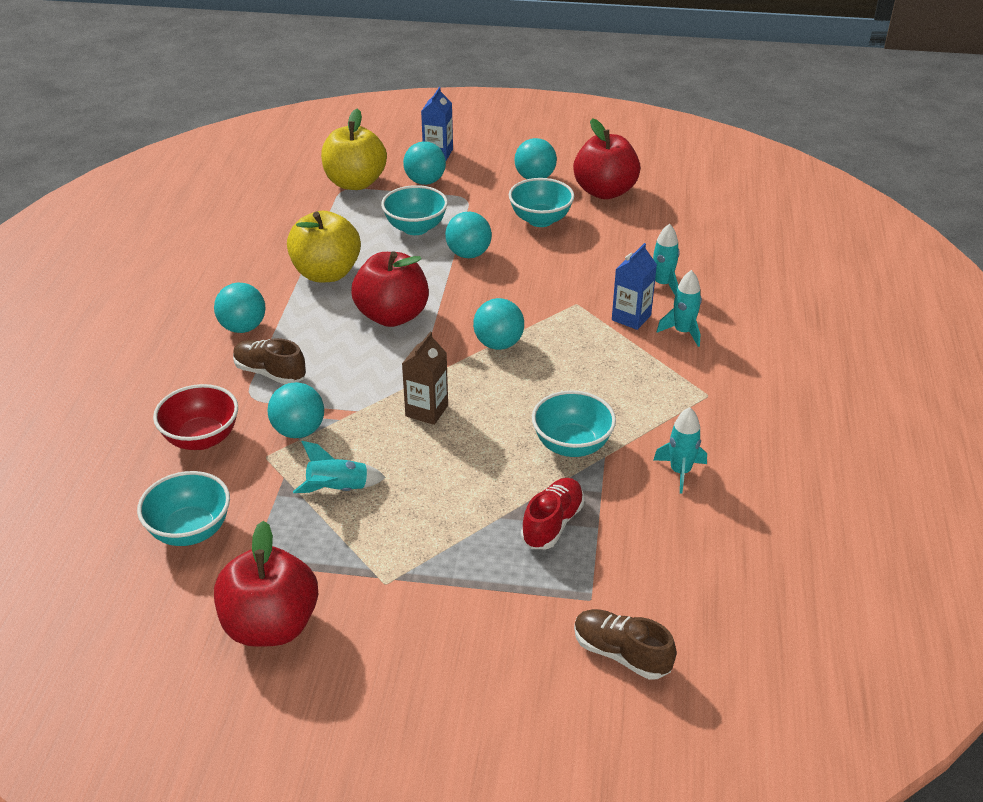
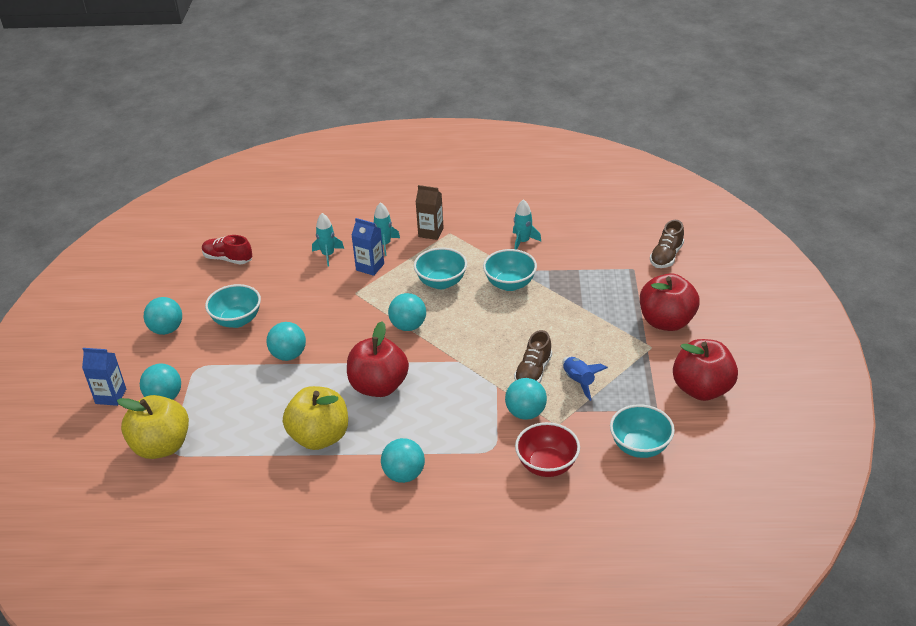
camera: 95 degrees left, 0 degrees up
brown shoe [233,338,306,384] -> brown shoe moved to [514,330,552,383]
turquoise rocket [293,441,386,493] -> blue rocket [562,357,608,401]
turquoise bowl [381,185,448,235] -> turquoise bowl moved to [414,248,467,289]
brown carton [402,332,448,425] -> brown carton moved to [416,185,444,240]
red shoe [521,478,584,549] -> red shoe moved to [202,235,252,265]
red apple [573,118,641,199] -> red apple moved to [640,273,700,331]

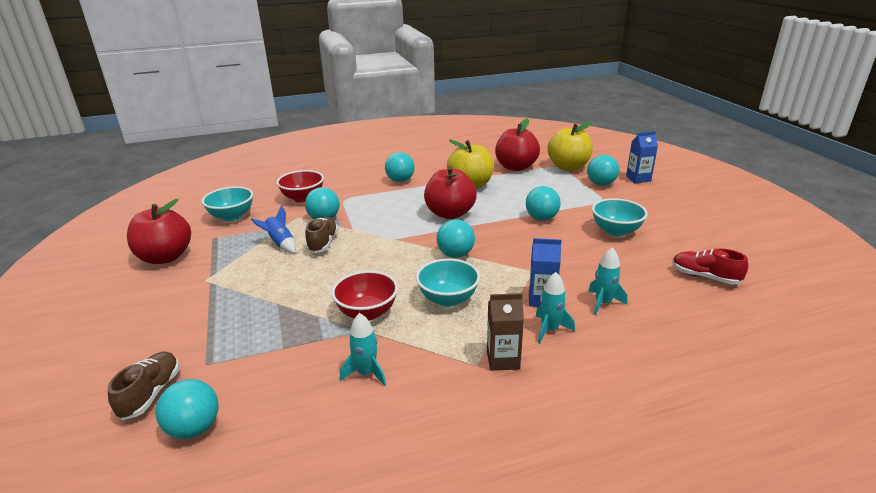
camera: 160 degrees right, 10 degrees down
turquoise ball [144,297,182,335] -> turquoise ball moved to [156,379,219,439]
red shoe [202,235,252,265] -> red shoe turned 150 degrees counterclockwise [672,248,748,285]
turquoise bowl [483,249,537,291] -> red bowl [331,271,398,321]
red apple [640,273,700,331] -> red apple moved to [495,118,540,171]

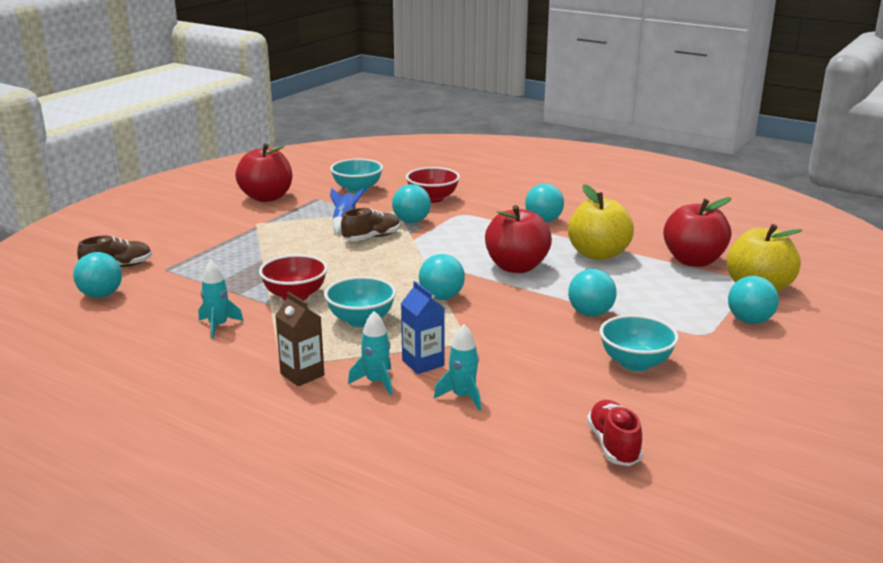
camera: 50 degrees right, 5 degrees down
blue carton [626,131,658,183] -> none

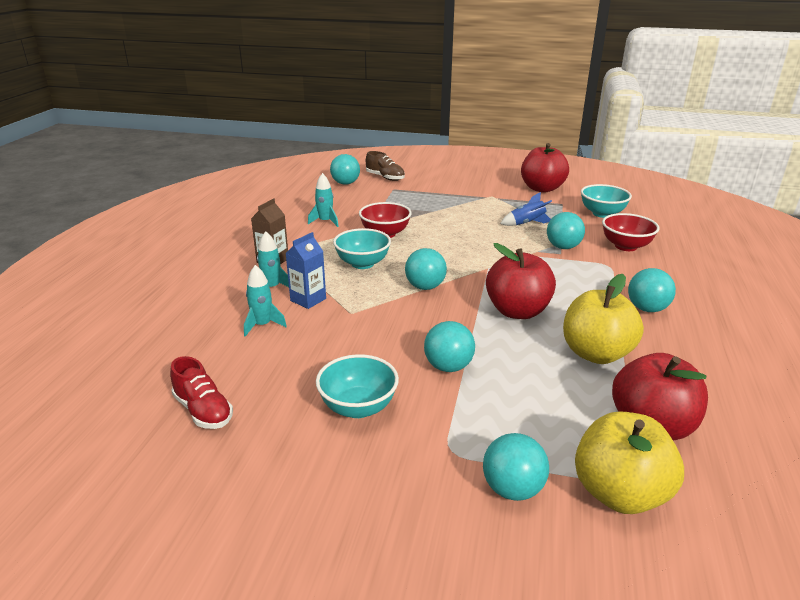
camera: 70 degrees right, 5 degrees up
brown shoe [341,208,400,241] -> none
red shoe [587,400,643,466] -> red shoe turned 75 degrees clockwise [170,356,233,429]

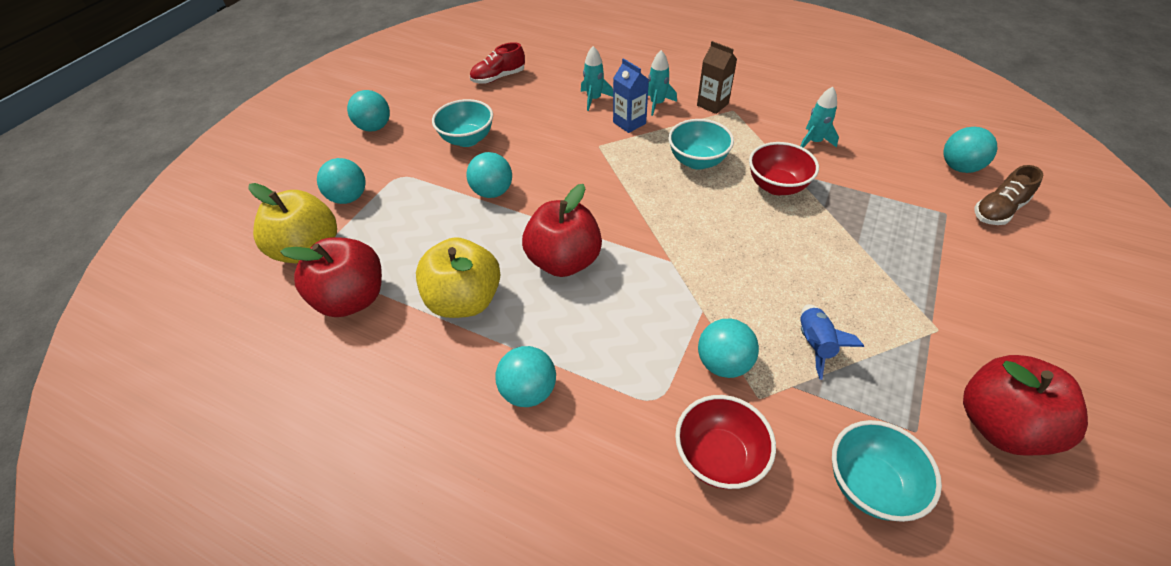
camera: 105 degrees right, 20 degrees up
turquoise ball [405,248,447,290] -> turquoise ball moved to [347,90,390,132]

